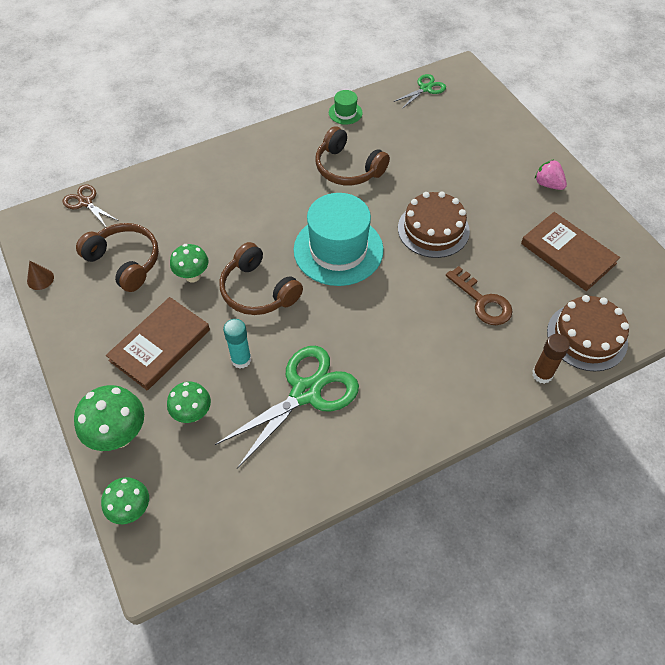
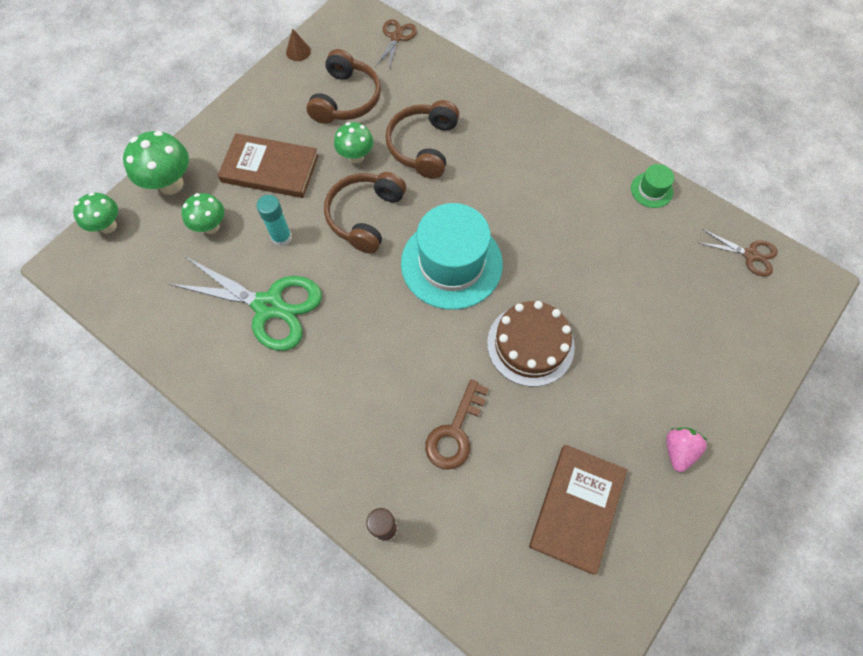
camera: 65 degrees right, 10 degrees up
brown headphones [315,126,390,185] -> brown headphones moved to [385,100,459,179]
green scissors [393,74,446,109] -> brown scissors [699,229,778,277]
brown cake [547,295,629,372] -> none

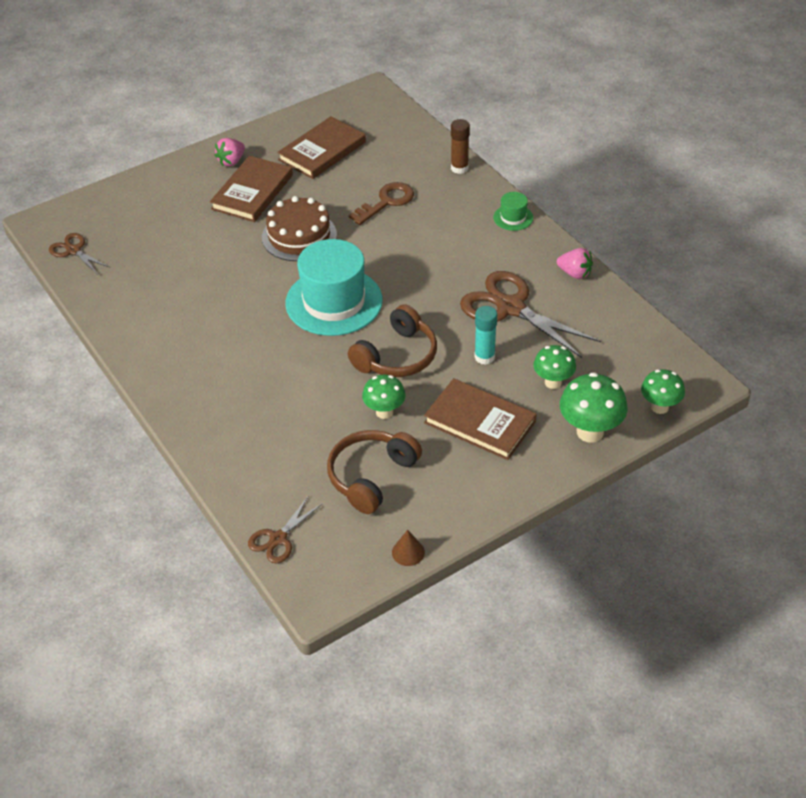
camera: 160 degrees left, 20 degrees down
green scissors [169,257,322,351] -> brown scissors [460,271,601,358]
brown headphones [385,100,459,179] -> none
green hat [631,164,674,208] -> green hat moved to [493,192,533,231]
none -> brown book [210,156,293,222]
none -> pink strawberry [557,248,593,279]

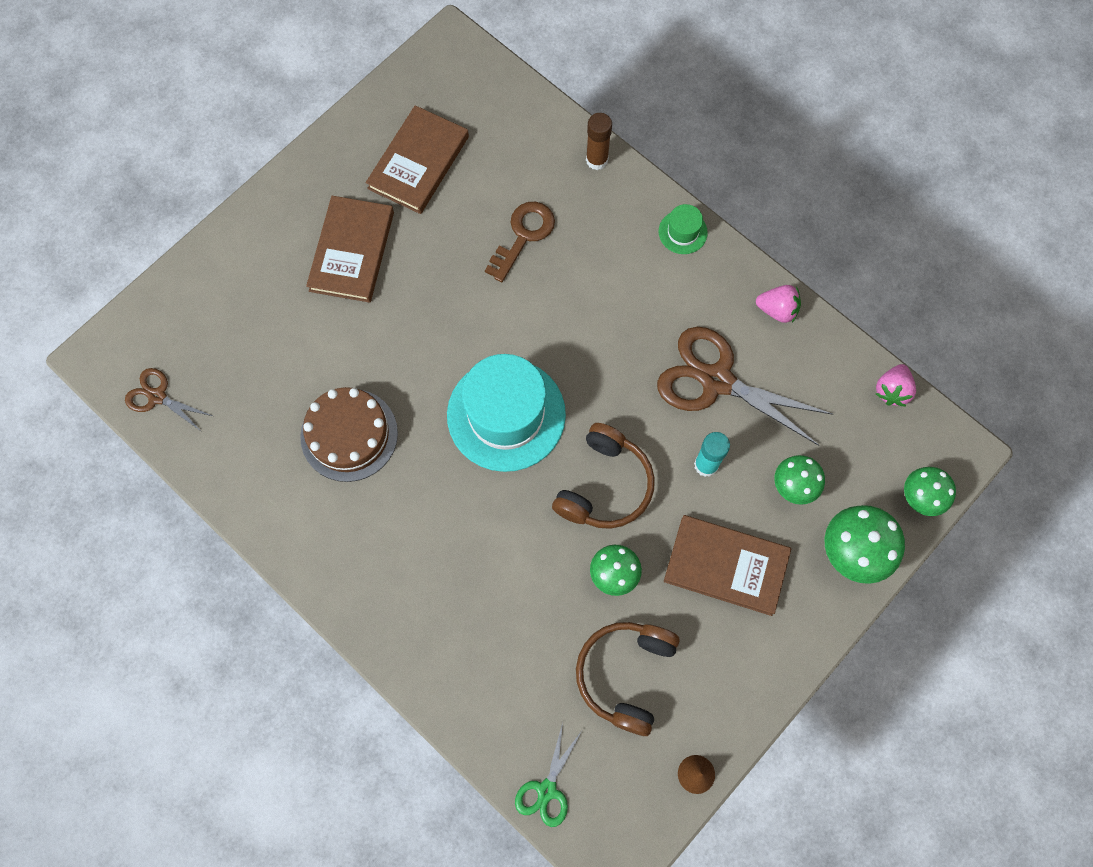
camera: 15 degrees left, 25 degrees up
pink strawberry [214,138,245,166] -> pink strawberry moved to [876,364,916,406]
brown scissors [248,497,323,563] -> green scissors [515,723,582,827]
brown cake [262,196,337,261] -> brown cake moved to [300,387,398,482]

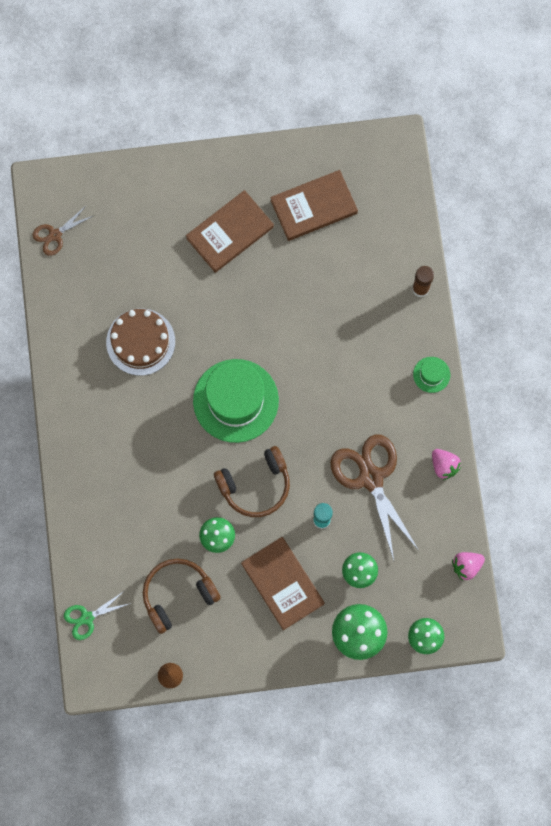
camera: 40 degrees right, 5 degrees up
brown scissors [125,368,212,432] -> brown scissors turned 105 degrees counterclockwise [32,205,95,256]
turquoise hat [447,354,566,472] -> green hat [193,359,279,443]
brown key [485,202,555,282] -> none

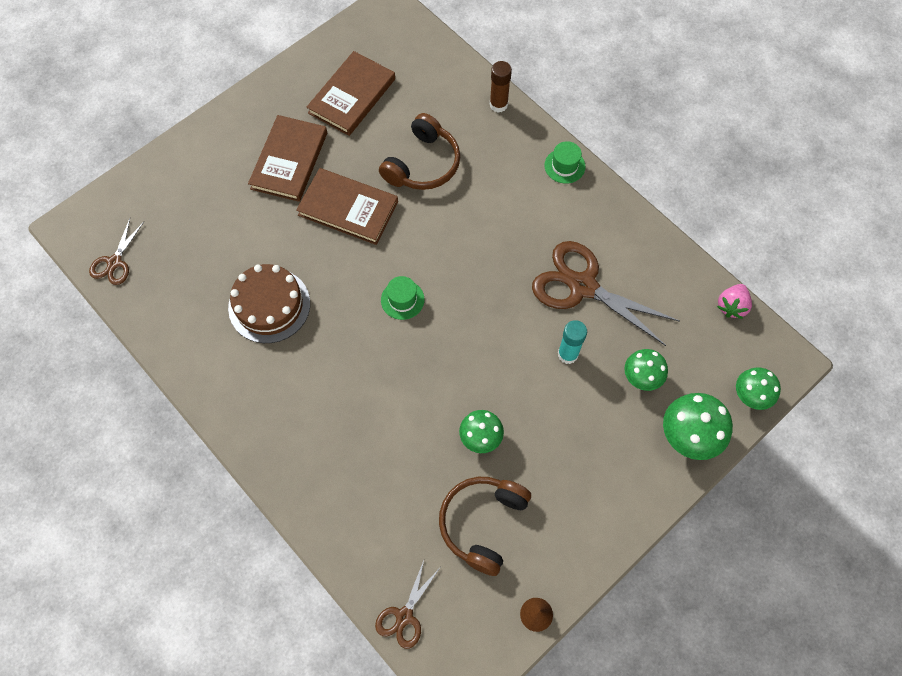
camera: 35 degrees left, 10 degrees down
green scissors [64,592,131,640] -> brown scissors [375,560,440,649]
green hat [193,359,279,443] -> green hat [381,276,425,320], size x0.44
brown headphones [214,446,290,517] -> brown headphones moved to [379,113,460,190]
brown book [241,537,325,630] -> brown book moved to [296,168,398,245]
pink strawberry [432,449,461,480] -> none

